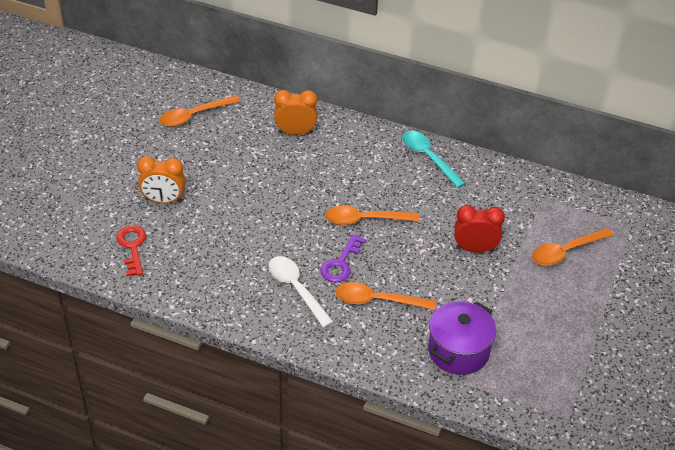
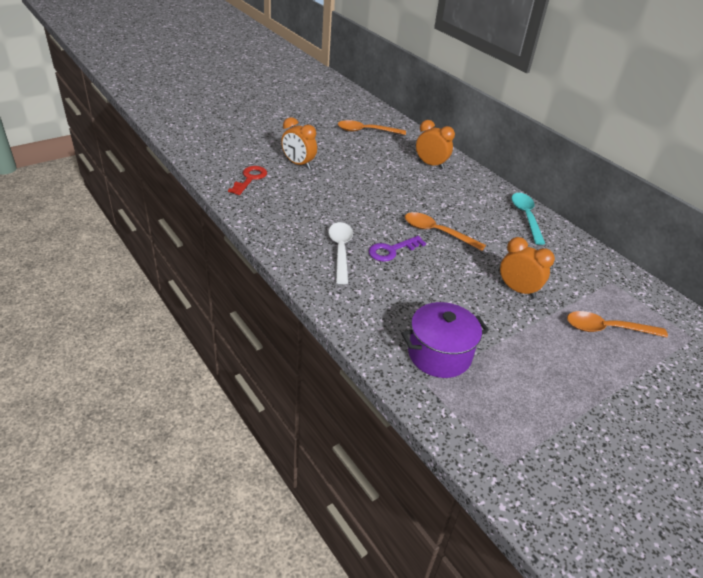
camera: 30 degrees right, 5 degrees down
orange spoon [335,282,436,310] -> none
red clock [455,205,505,253] -> orange clock [500,237,555,298]

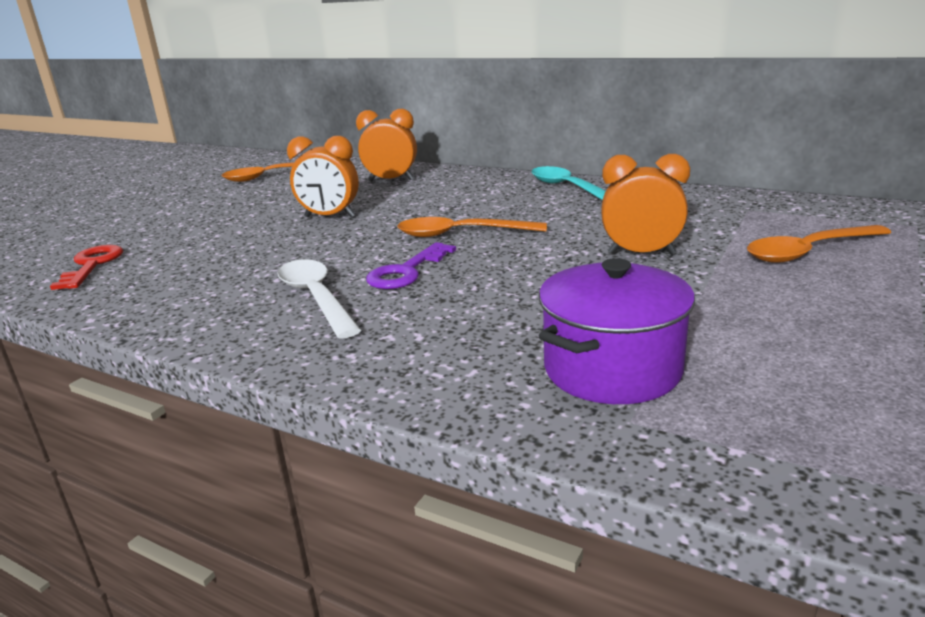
camera: 20 degrees left, 15 degrees down
orange clock [281,117,317,169] -> orange clock moved to [287,136,359,217]

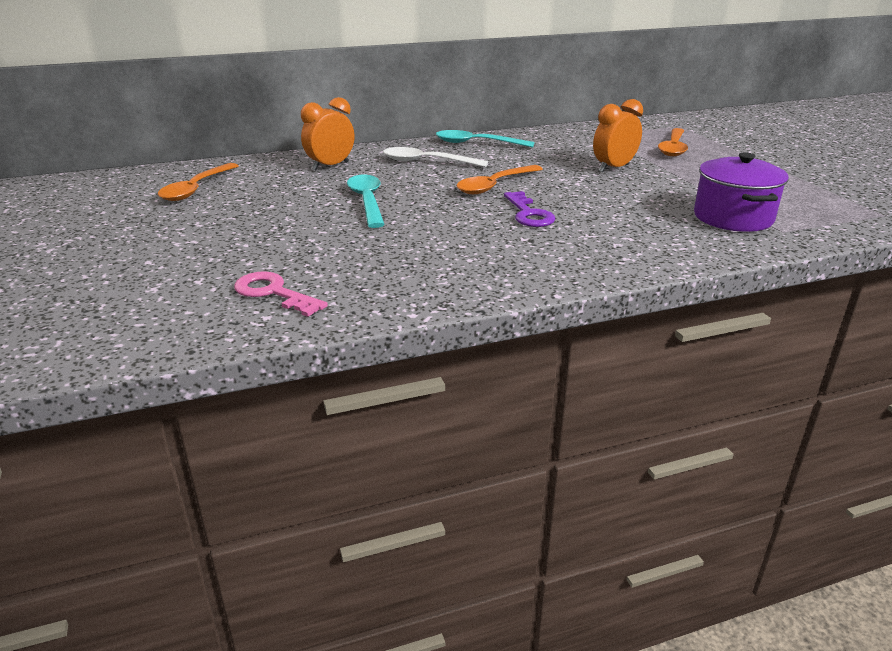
camera: 50 degrees left, 5 degrees up
red key [50,245,123,290] -> pink key [234,271,328,317]
white spoon [278,260,361,339] -> white spoon moved to [383,147,488,167]
orange clock [287,136,359,217] -> turquoise spoon [347,175,385,228]

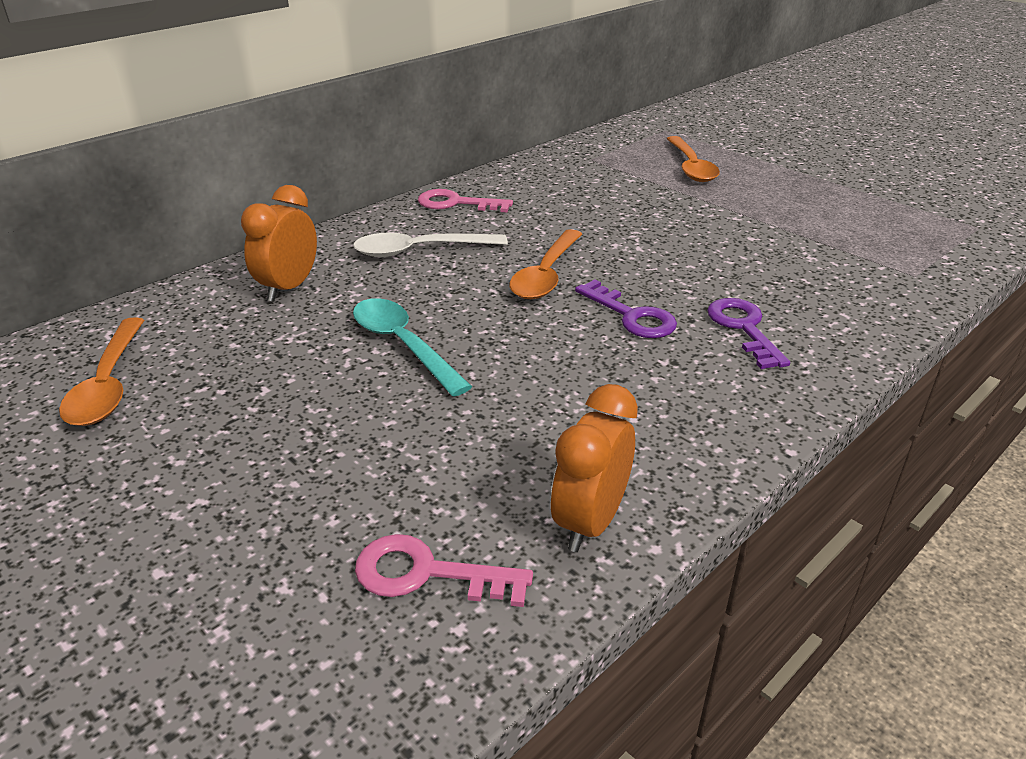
camera: 25 degrees left, 5 degrees up
turquoise spoon [436,130,535,147] -> pink key [418,189,513,212]
orange clock [593,99,643,172] -> orange clock moved to [551,384,638,552]
purple pot [694,152,789,232] -> none
none -> purple key [707,298,790,369]

